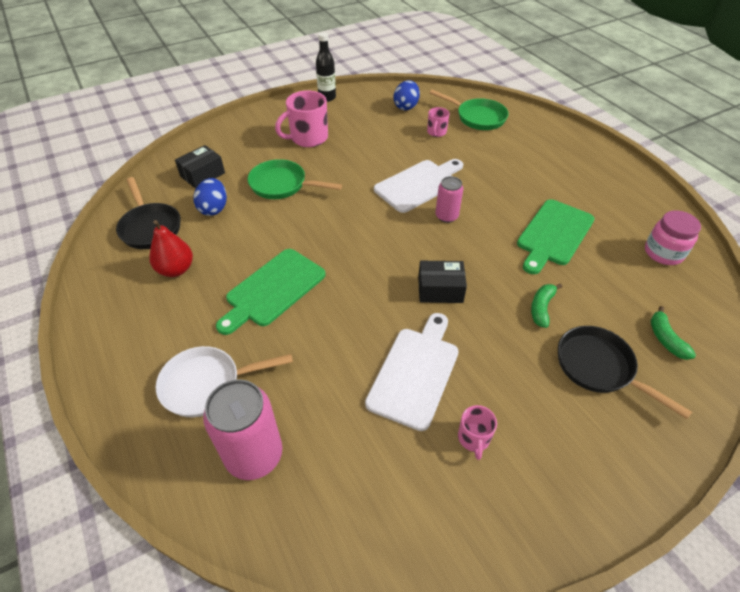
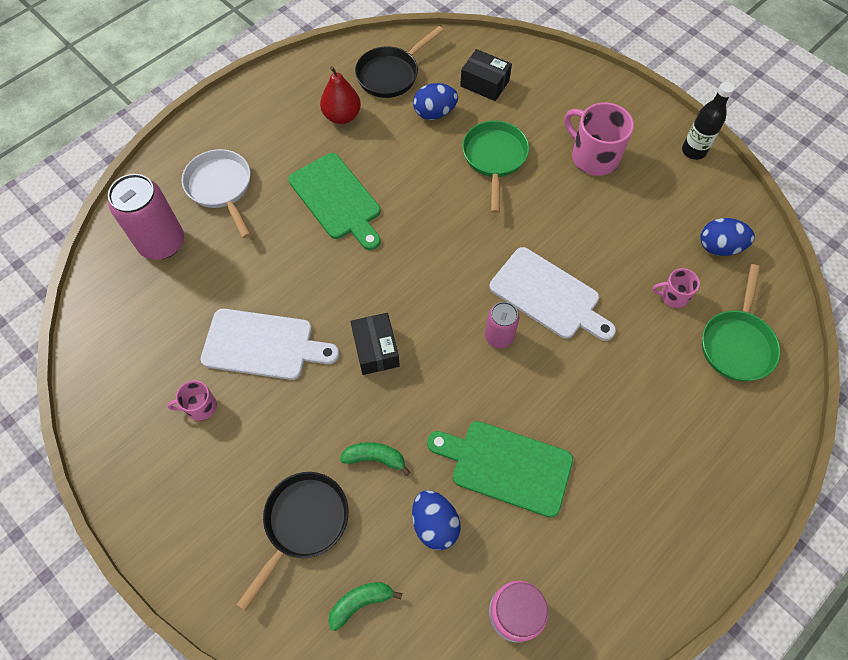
camera: 75 degrees right, 15 degrees up
green cutting board [216,249,326,335] -> green cutting board turned 150 degrees counterclockwise [288,153,380,250]
none -> blue egg [412,490,461,550]

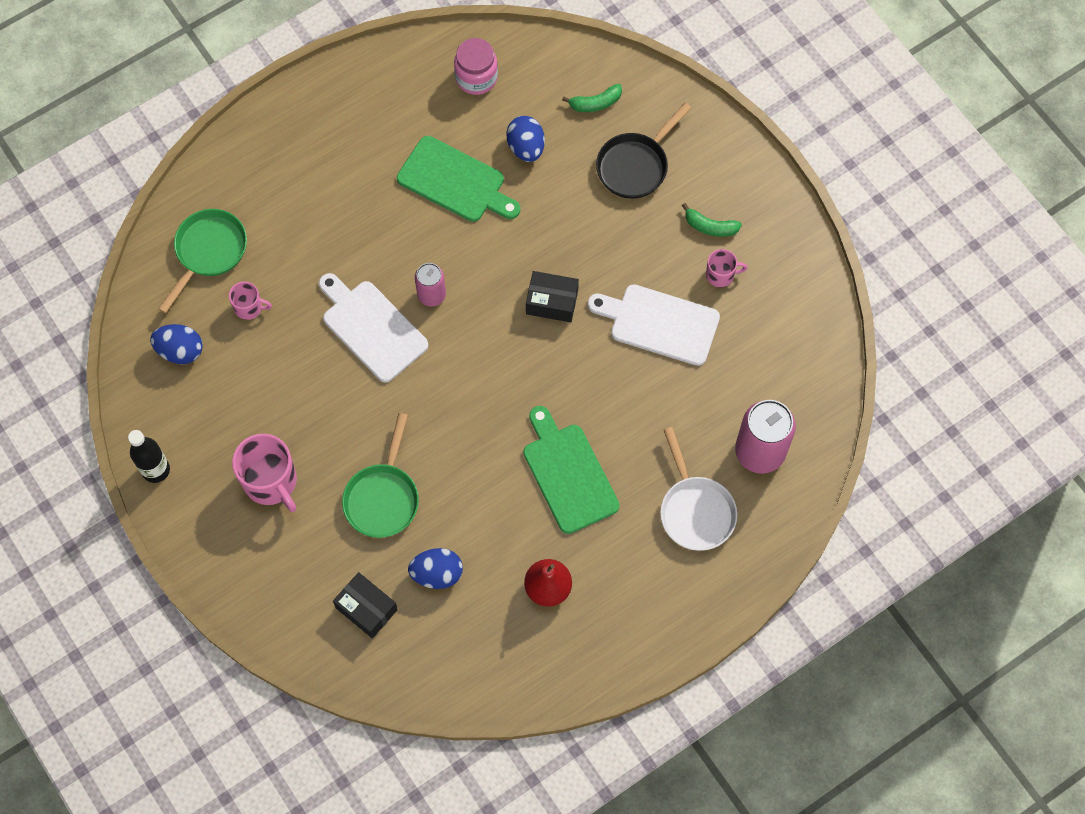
camera: 170 degrees left, 5 degrees up
green banana [340,442,410,476] -> green banana moved to [682,203,742,237]
black box [350,313,400,375] -> black box turned 75 degrees counterclockwise [526,271,579,322]
black pan [355,26,444,98] -> none

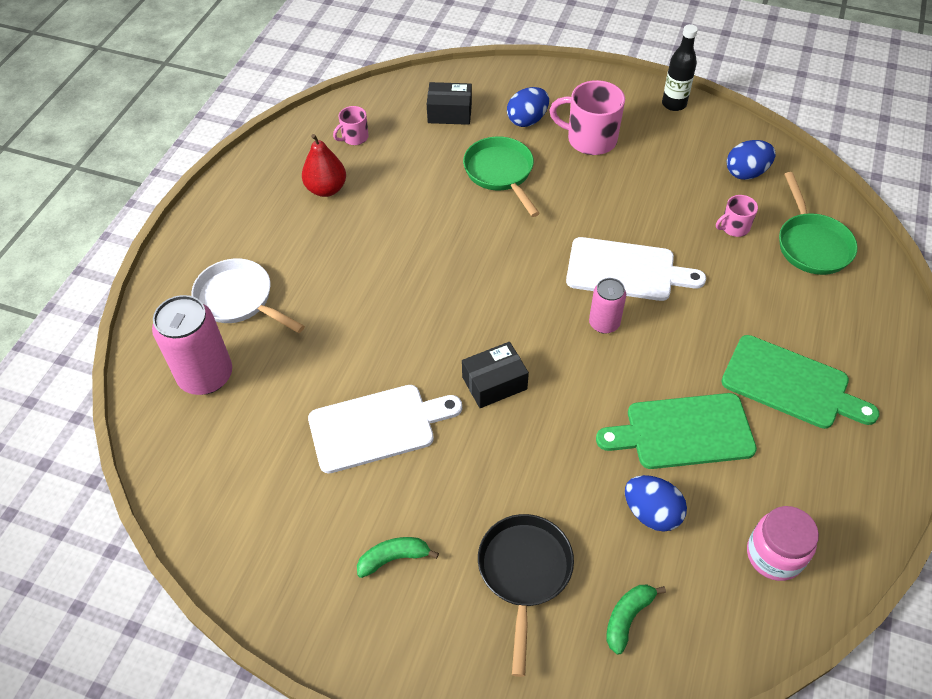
camera: 145 degrees right, 15 degrees down
blue egg [408,548,463,589] -> blue egg moved to [507,87,549,127]
green cutting board [523,406,620,534] -> green cutting board moved to [721,335,879,429]
pink mug [706,249,748,287] -> pink mug moved to [333,106,369,145]

